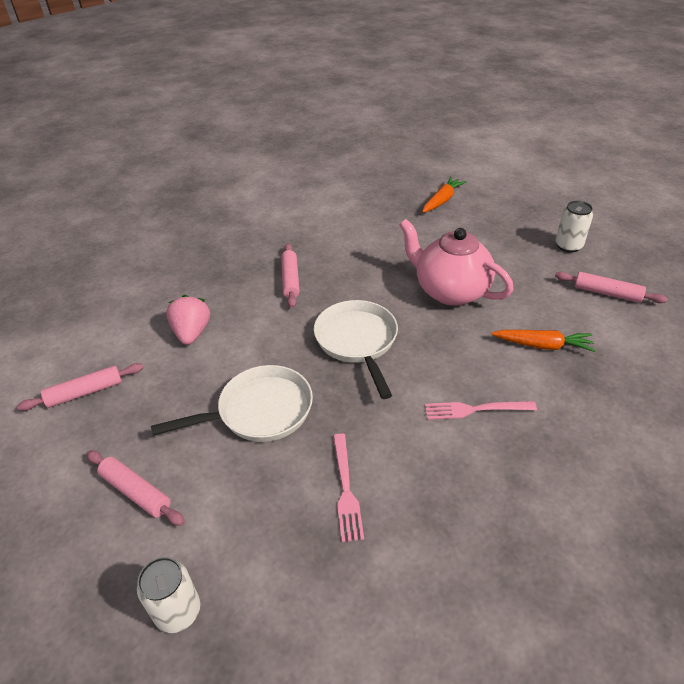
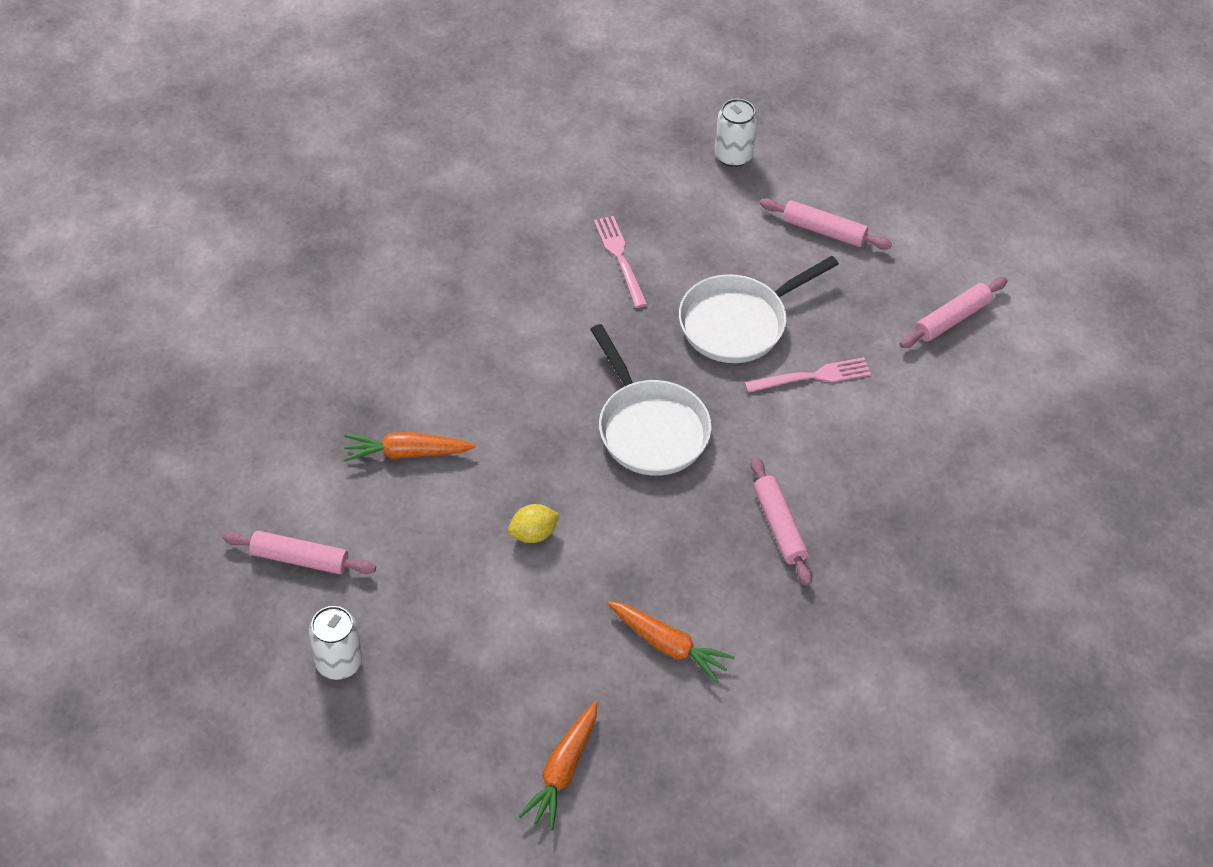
camera: 165 degrees right, 10 degrees up
pink strawberry [166,295,210,345] -> none
pink teapot [399,219,514,306] -> yellow lemon [508,504,560,543]
pink fork [425,401,537,420] -> pink fork moved to [744,357,871,393]
none -> orange carrot [607,601,735,683]

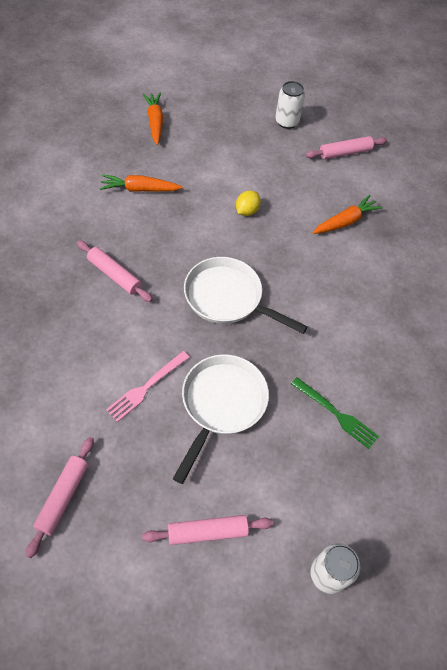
camera: 145 degrees right, 5 degrees up
pink fork [594,216,648,308] -> green fork [291,377,379,449]

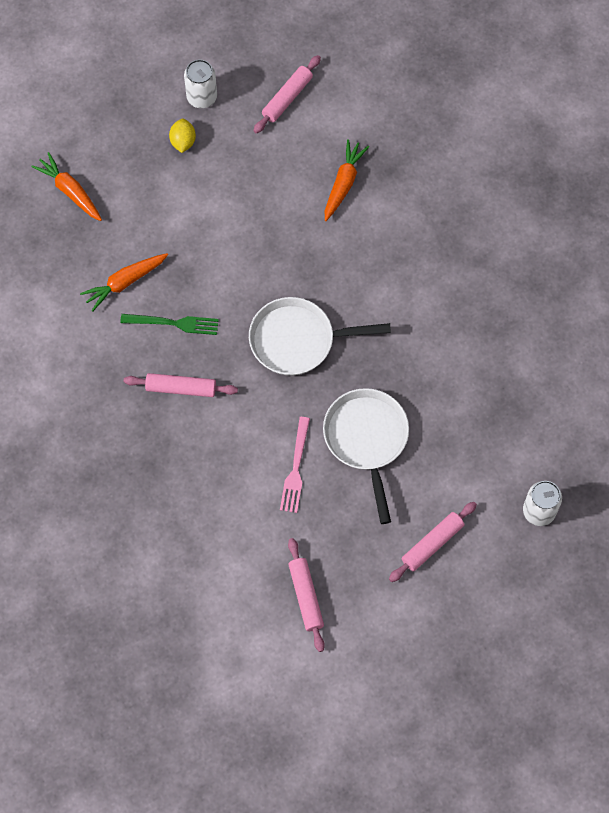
camera: 30 degrees left, 10 degrees up
yellow lemon [236,190,261,216] -> yellow lemon moved to [169,119,196,153]
green fork [291,377,379,449] -> green fork moved to [120,314,219,335]

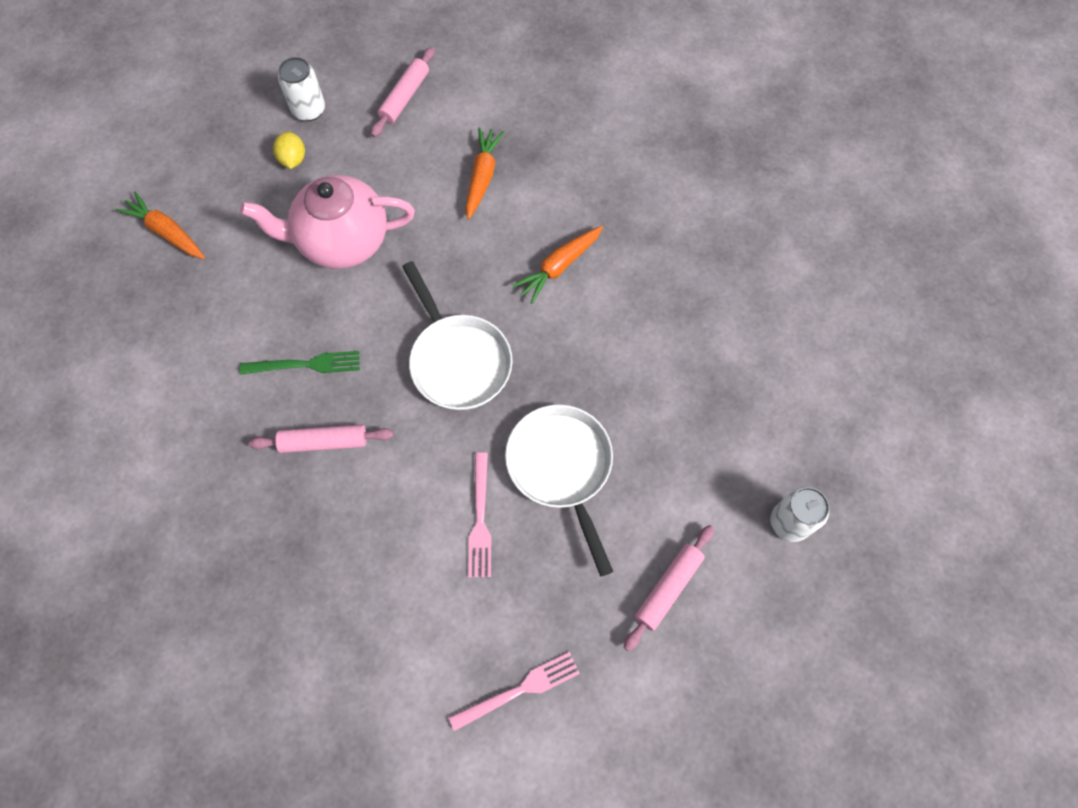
camera: 10 degrees left, 0 degrees up
orange carrot [80,253,168,311] -> orange carrot moved to [512,226,603,304]
white pan [249,297,391,376] -> white pan turned 105 degrees counterclockwise [402,261,513,410]
pink rolling pin [288,538,325,652] -> pink fork [449,652,580,731]
none -> pink teapot [240,175,415,269]

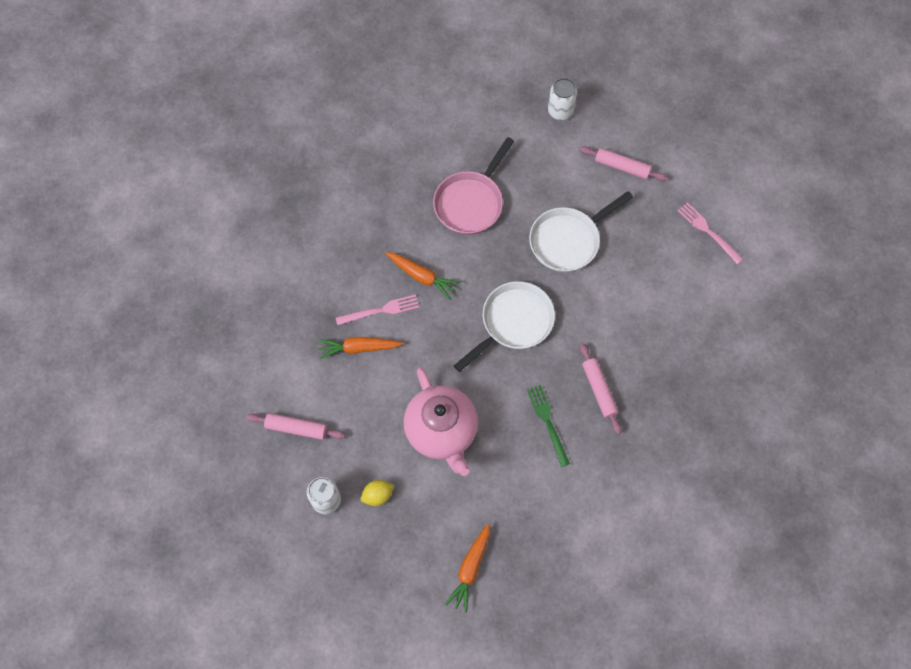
camera: 105 degrees left, 0 degrees up
pink fork [468,452,491,578] -> pink fork moved to [336,294,419,325]
none -> pink pan [433,137,514,235]

